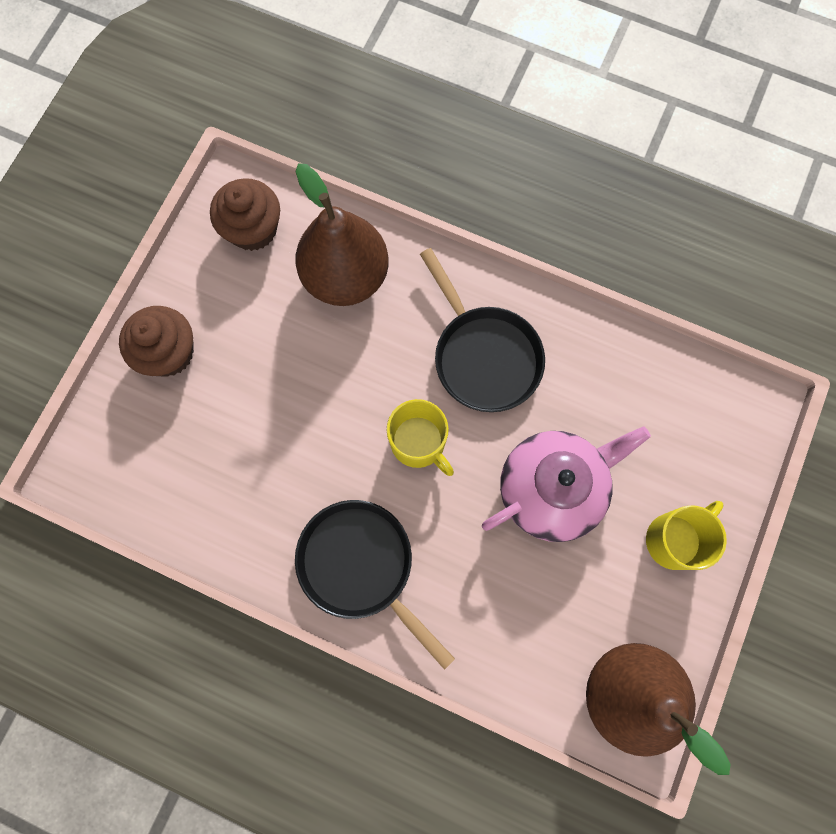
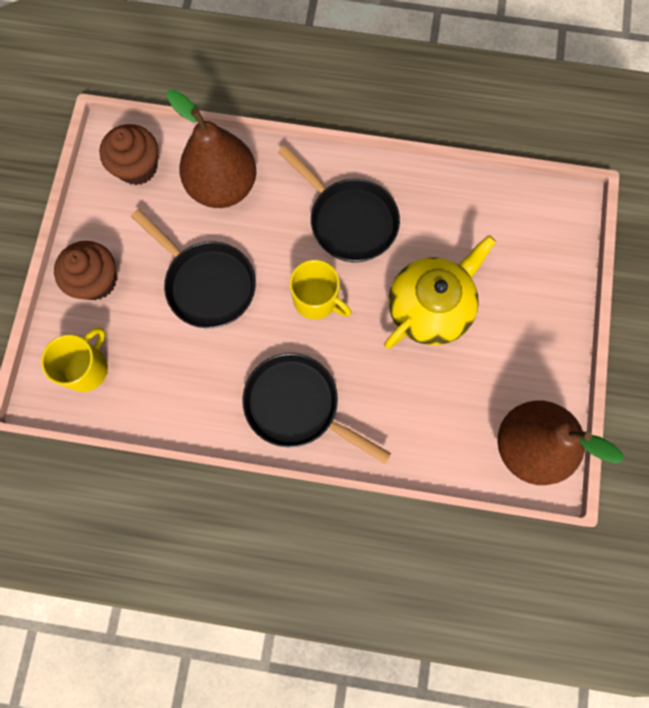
camera: 15 degrees left, 0 degrees up
pink teapot [482,426,651,542] -> yellow teapot [384,235,496,349]
yellow mug [646,501,727,570] -> yellow mug moved to [41,327,108,392]
none -> black pan [131,209,256,328]

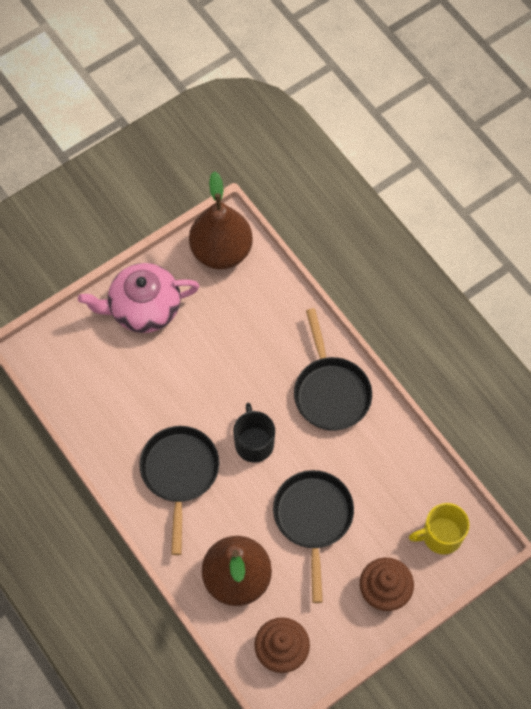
camera: 135 degrees left, 10 degrees down
yellow mug [290,260,351,319] -> black mug [233,403,275,463]
yellow teapot [384,235,496,349] -> none
none -> pink teapot [78,263,200,333]

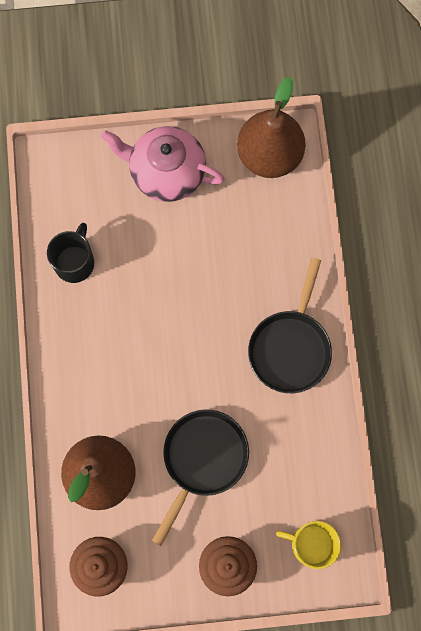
camera: 30 degrees right, 10 degrees up
black pan [139,426,219,555] -> none
black mug [233,403,275,463] -> black mug moved to [47,223,94,283]

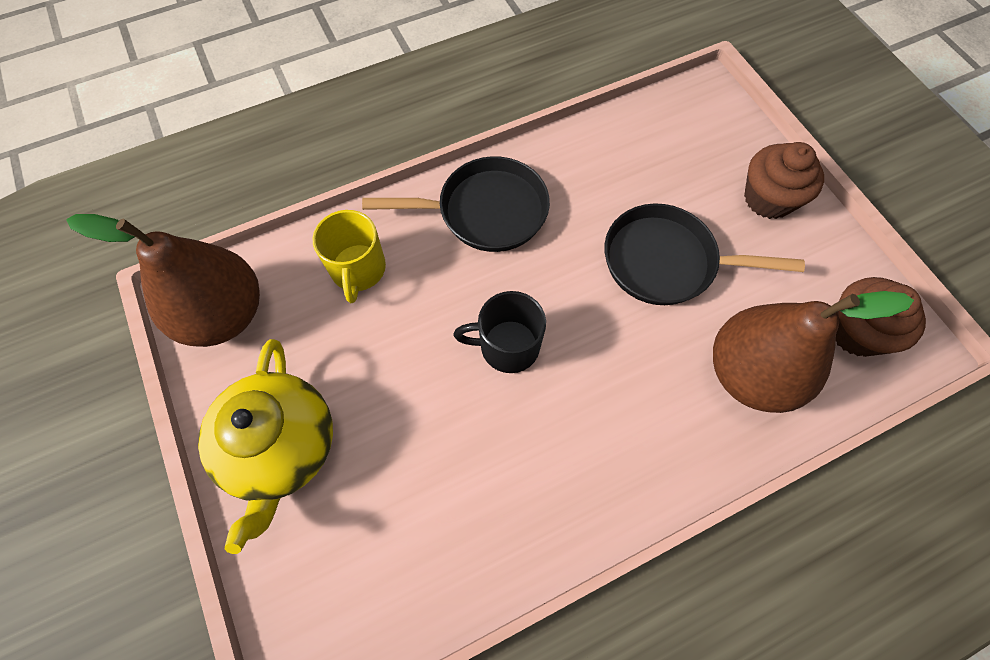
camera: 110 degrees left, 10 degrees down
black mug [47,223,94,283] -> black mug moved to [454,291,546,373]
pink teapot [101,126,225,202] -> yellow teapot [198,339,333,554]
yellow mug [276,521,341,569] -> yellow mug moved to [312,210,386,303]

